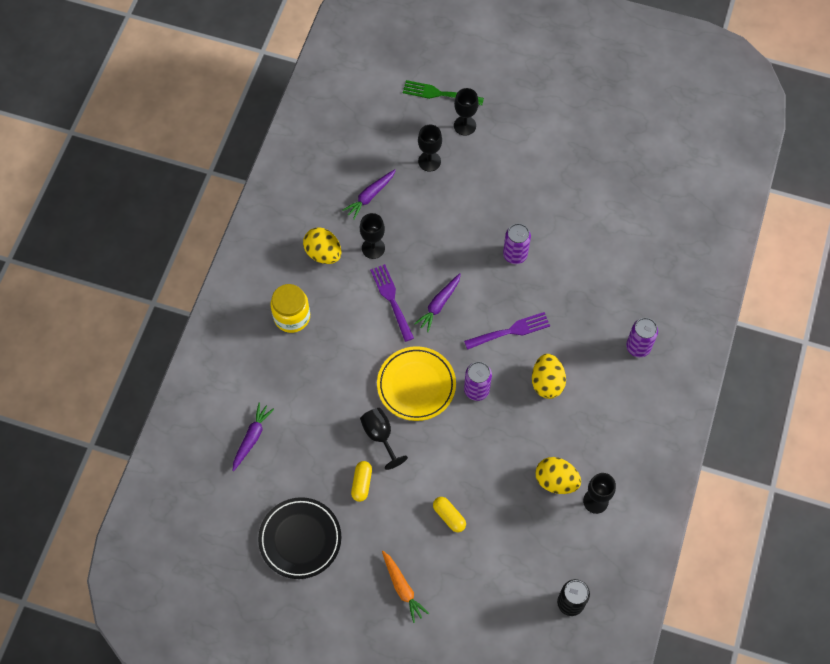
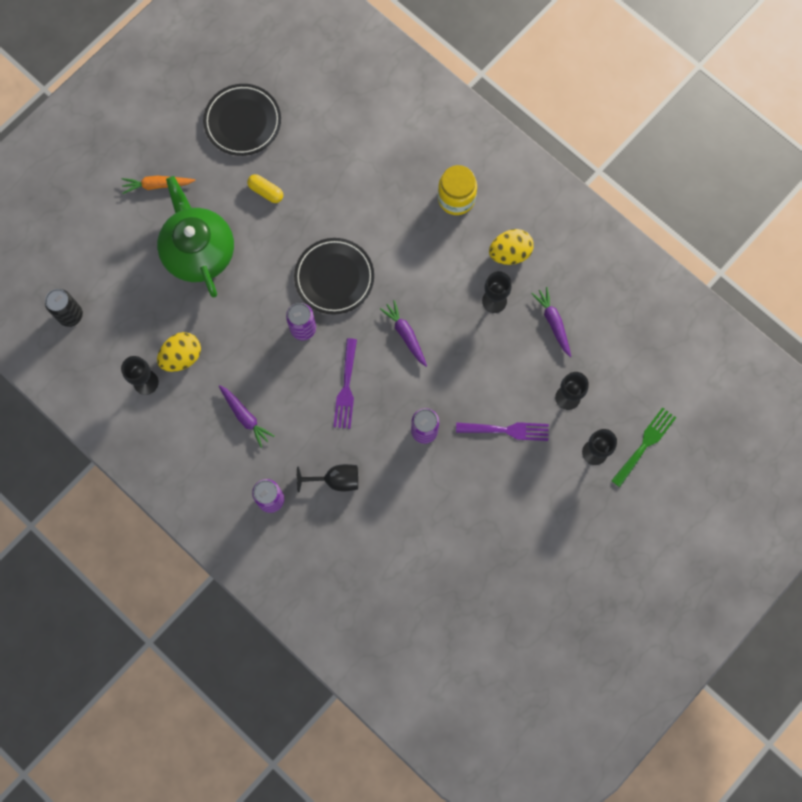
camera: 115 degrees right, 10 degrees up
purple carrot [232,402,274,471] -> purple carrot moved to [219,385,275,448]
black goblet [360,408,408,470] -> black goblet moved to [297,464,358,493]
purple fork [370,264,414,342] -> purple fork moved to [456,422,549,441]
yellow plate [377,346,456,421] -> black plate [294,238,374,315]
yellow capsule [433,497,466,532] -> green teapot [157,176,234,297]
yellow egg [532,354,566,399] -> none

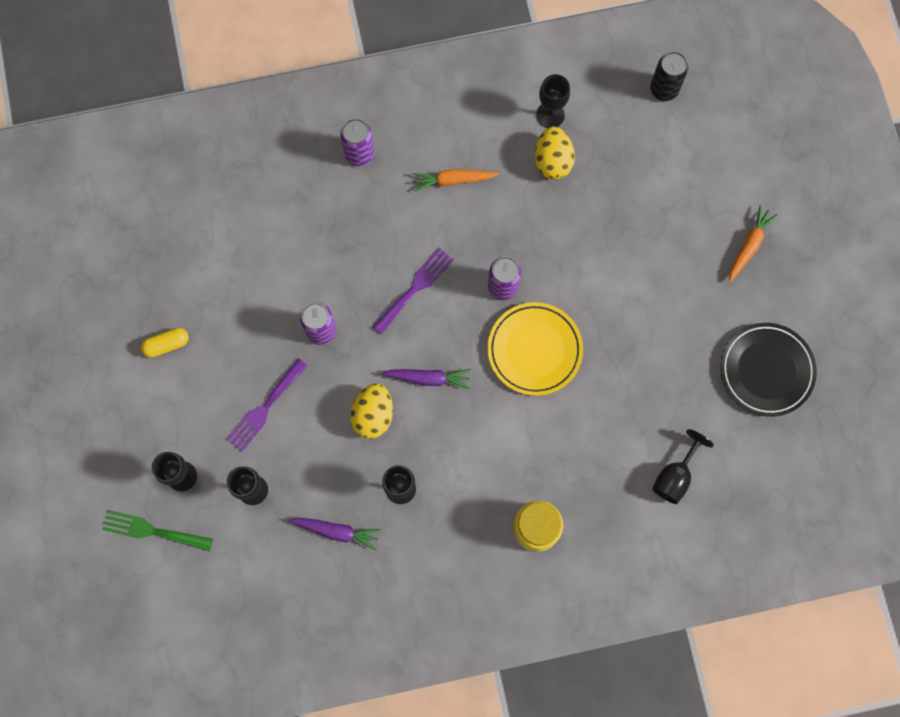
camera: 125 degrees right, 0 degrees up
green teapot [157,176,234,297] -> none
purple carrot [219,385,275,448] -> orange carrot [412,169,499,192]
yellow capsule [247,174,283,203] -> yellow capsule moved to [141,328,189,358]
black plate [294,238,374,315] -> yellow plate [487,302,583,396]
black goblet [297,464,358,493] -> black goblet moved to [652,429,714,504]
purple fork [333,338,357,429] -> purple fork turned 90 degrees clockwise [372,248,454,334]
yellow egg [489,229,534,265] -> yellow egg moved to [350,383,393,439]
green fork [611,407,676,487] -> green fork turned 120 degrees clockwise [102,510,213,551]

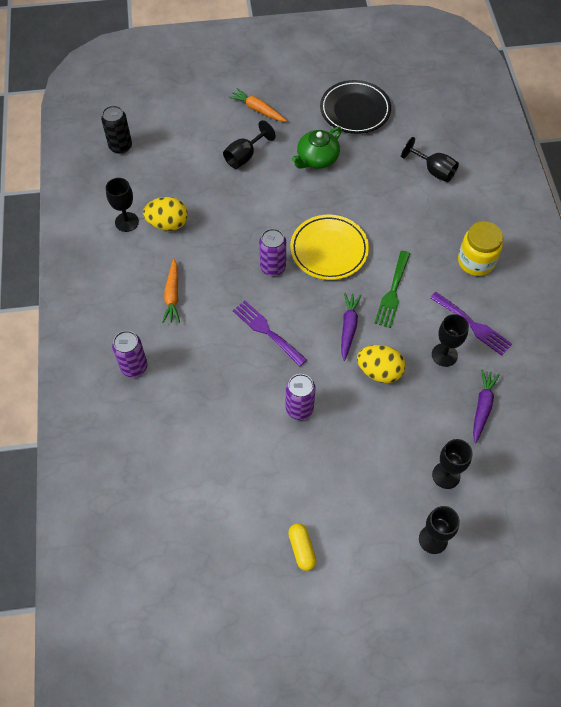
camera: 85 degrees left, 15 degrees down
green fork [102,510,213,551] -> green fork moved to [374,251,410,328]
purple fork [226,358,307,452] -> purple fork moved to [430,292,512,356]
none -> black goblet [223,120,276,169]
none -> green teapot [292,127,342,169]

